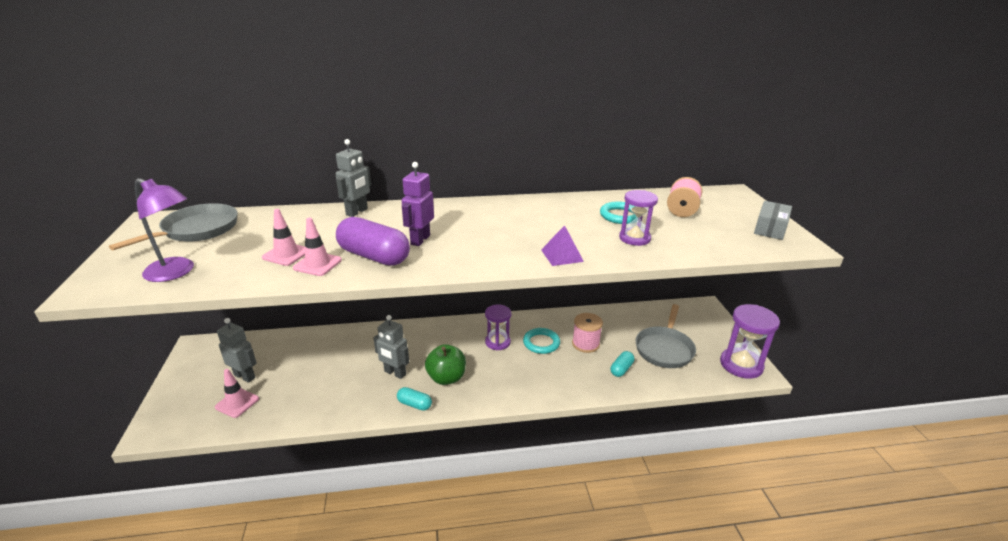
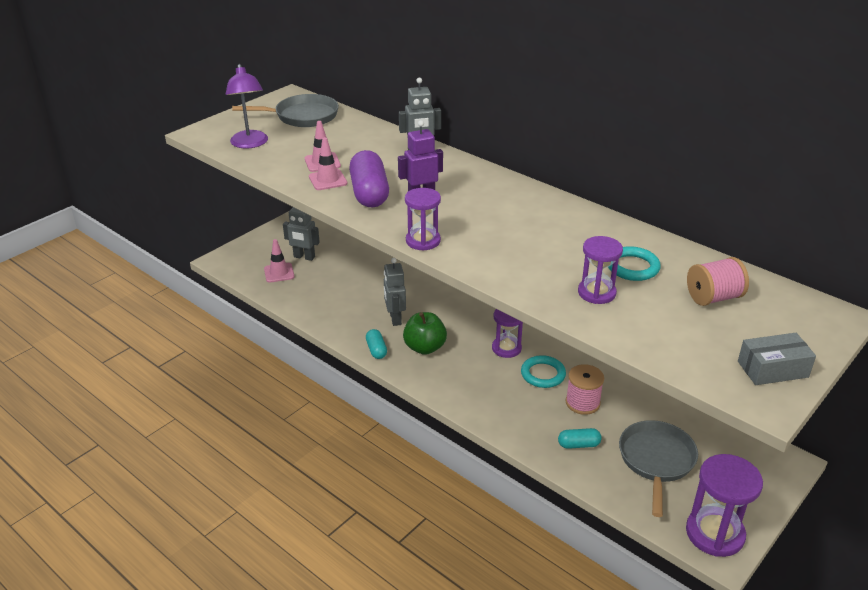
camera: 50 degrees right, 5 degrees up
grey robot [217,318,257,383] -> grey robot turned 120 degrees clockwise [283,207,320,261]
purple pyramid [541,225,584,266] -> none
grey pan [636,304,696,368] -> grey pan turned 120 degrees clockwise [619,420,698,517]
none -> purple hourglass [405,188,441,251]

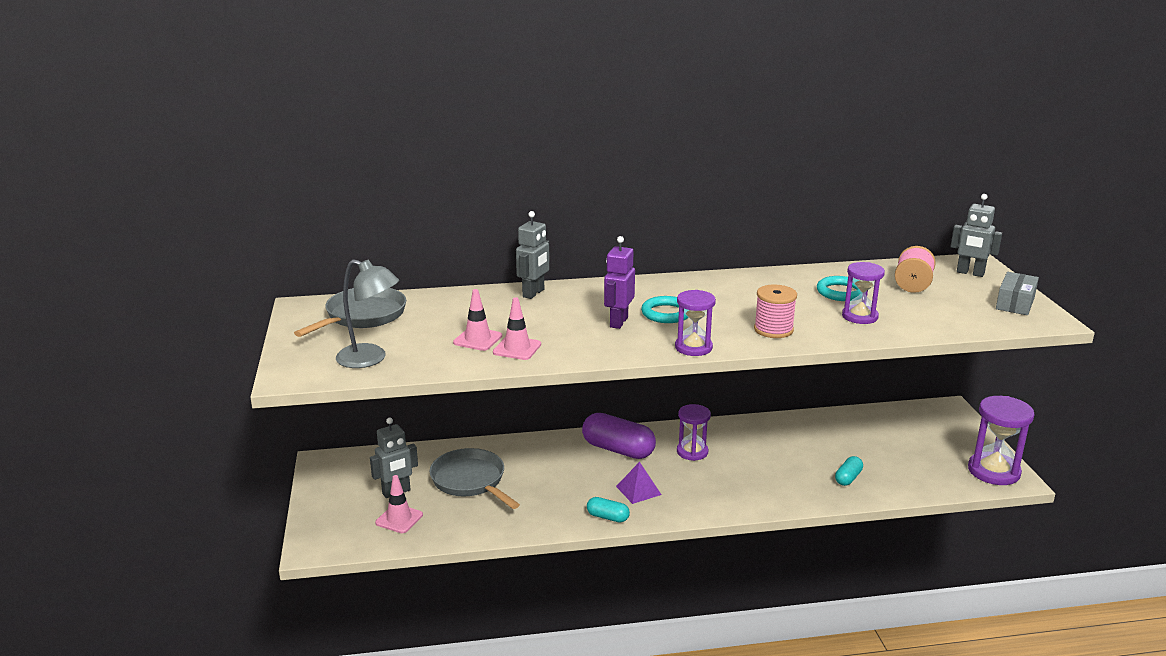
camera: 50 degrees left, 10 degrees down
purple lamp [226,64,268,149] -> grey lamp [336,259,399,368]
purple capsule [349,150,389,207] -> purple capsule moved to [582,413,656,459]
grey robot [384,258,406,326] -> grey robot moved to [951,194,1002,277]
green apple [403,312,447,355] -> purple pyramid [616,462,662,504]
turquoise ring [521,355,566,388] -> turquoise ring moved to [641,296,689,323]
pink spool [566,364,604,415] -> pink spool moved to [754,285,797,338]
grey pan [619,420,698,517] -> grey pan moved to [429,448,520,509]

